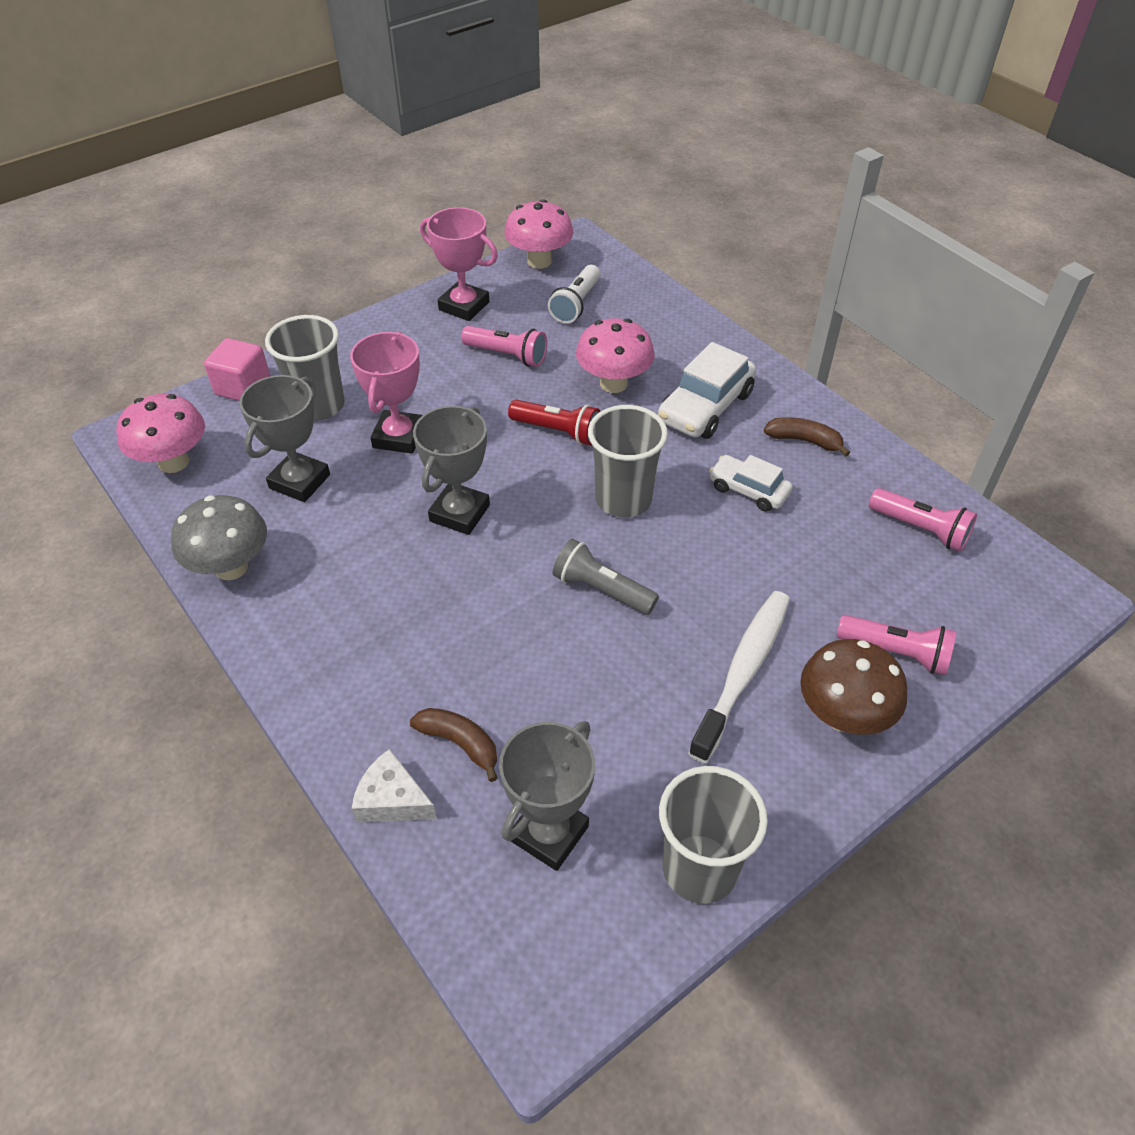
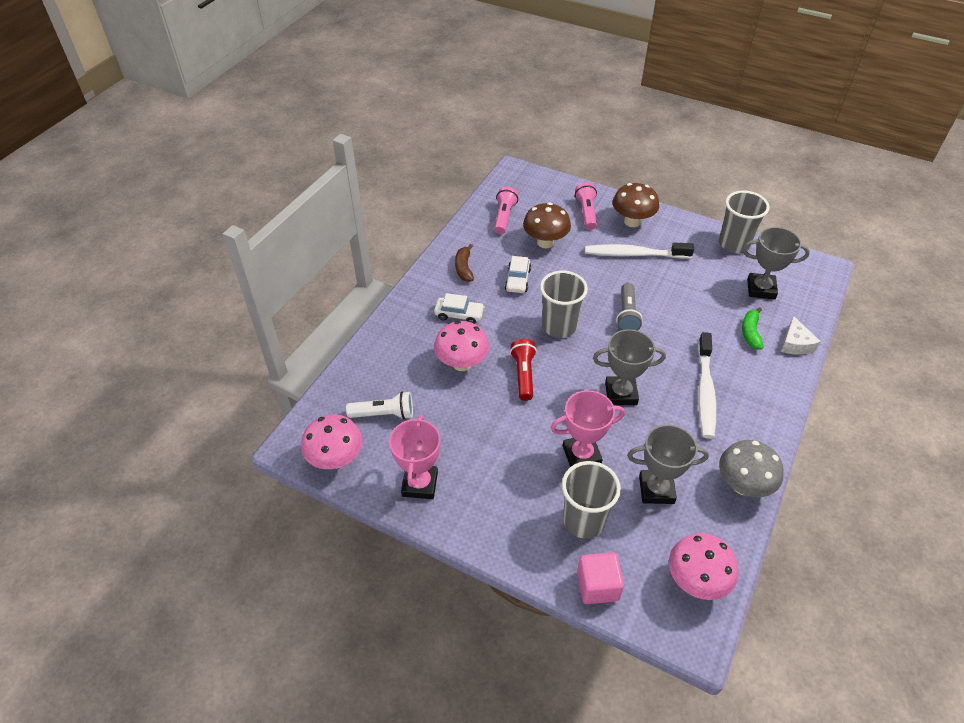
camera: 115 degrees left, 0 degrees up
brown banana [410,708,497,782] -> green banana [742,307,764,350]
pink flashlight [461,326,547,367] -> none
white car [658,342,756,439] -> white car [434,293,485,324], size x0.62
none -> brown mushroom [523,203,571,248]
none -> white toothbrush [698,332,717,439]

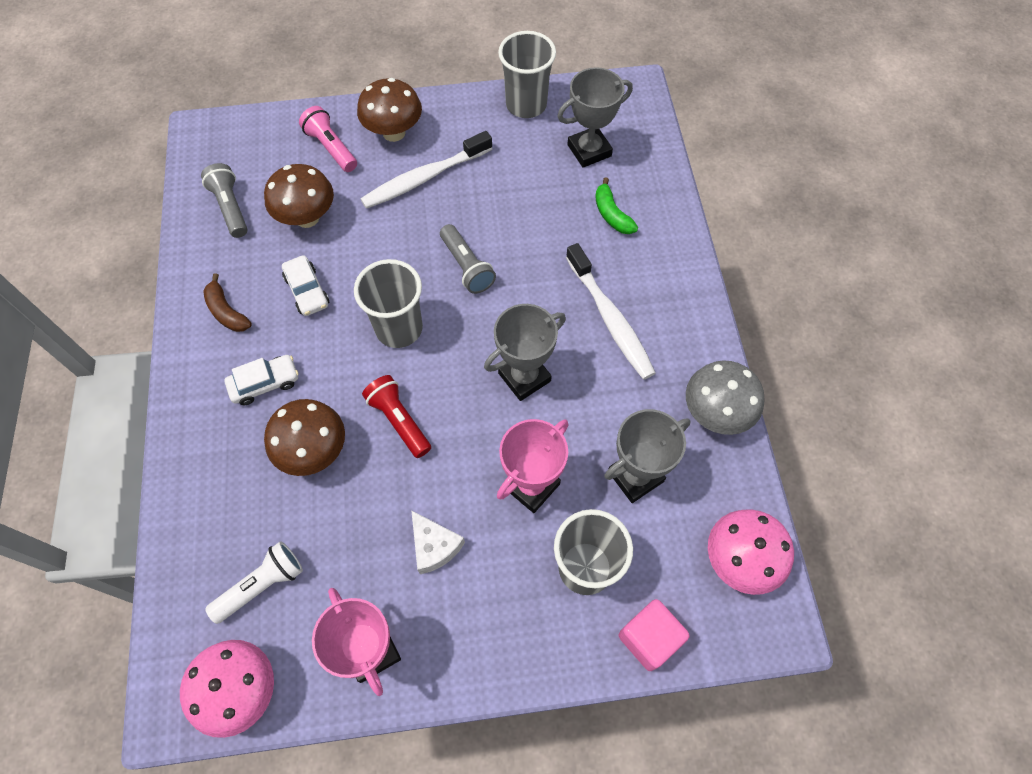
camera: 35 degrees left, 15 degrees up
pink mushroom [434,321,489,371] -> brown mushroom [264,399,345,476]
pink flashlight [494,187,518,234] -> grey flashlight [201,163,248,238]
white cheese [781,316,821,355] -> white cheese moved to [411,510,465,574]

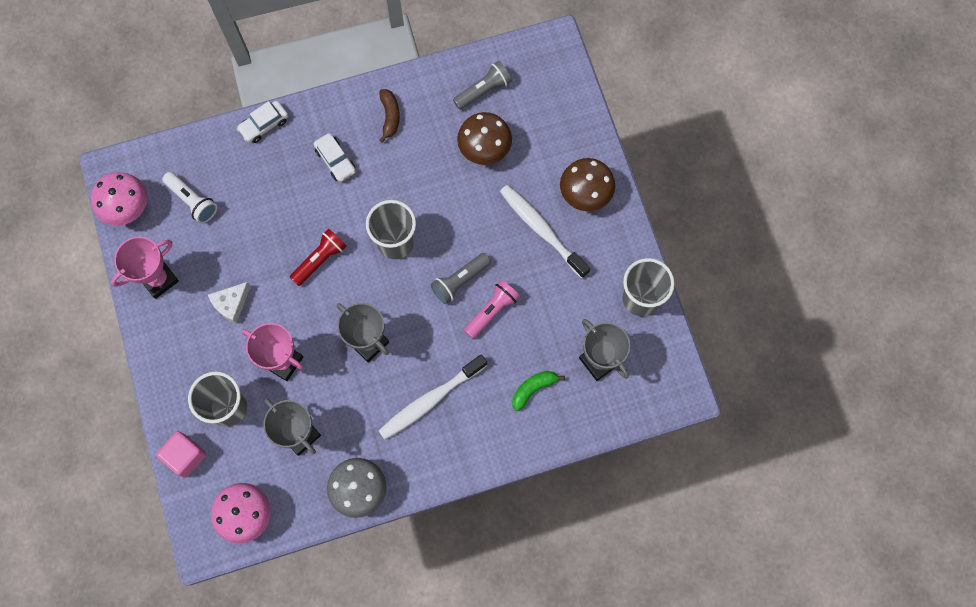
camera: 80 degrees right, 10 degrees up
brown banana [203,273,252,332] -> brown banana turned 135 degrees clockwise [379,89,400,143]
brown mushroom [264,399,345,476] -> none
white car [282,255,329,316] -> white car moved to [237,101,288,143]
pink flashlight [299,106,357,172] -> pink flashlight moved to [464,280,520,339]

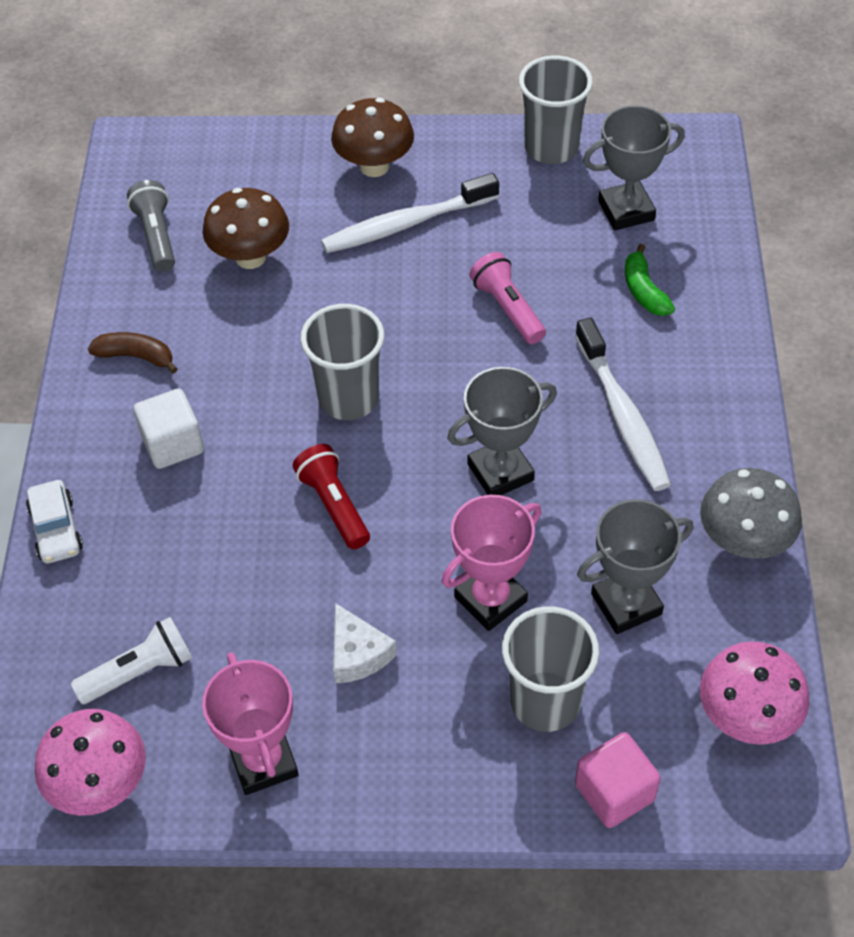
camera: 70 degrees left, 20 degrees down
white car [314,133,356,182] -> white cube [133,389,204,469]
grey flashlight [431,253,491,304] -> none

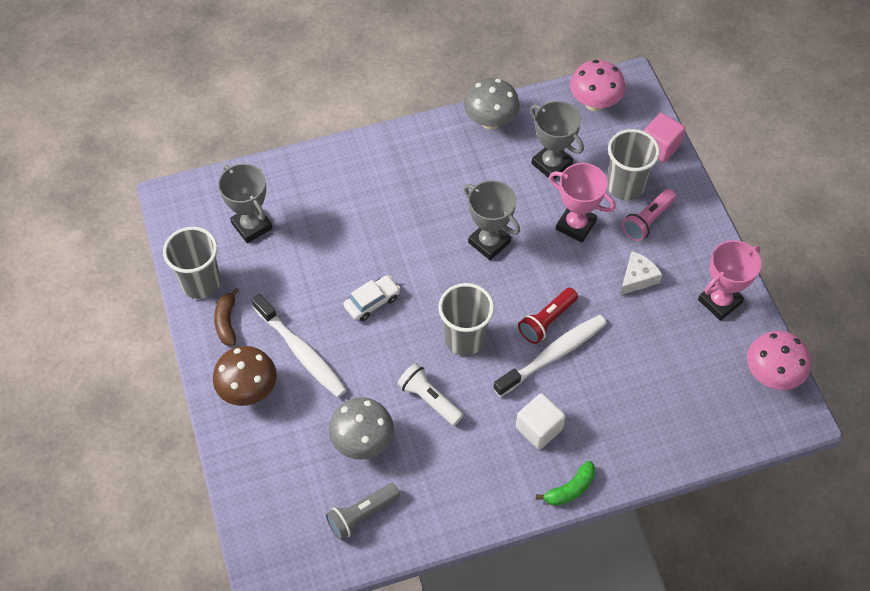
camera: 110 degrees left, 5 degrees up
white car [26,480,83,563] -> white car moved to [343,275,400,321]
white flashlight [71,617,192,704] -> white flashlight moved to [397,363,464,426]
brown banana [88,332,178,374] -> brown banana moved to [214,288,239,346]
brown mushroom [202,188,289,269] -> grey mushroom [329,397,394,460]
pink flashlight [469,252,546,344] -> pink flashlight moved to [622,189,676,241]
white toothbrush [575,317,671,491] -> white toothbrush moved to [493,315,607,397]
green banana [625,244,675,316] -> green banana moved to [536,461,595,506]

